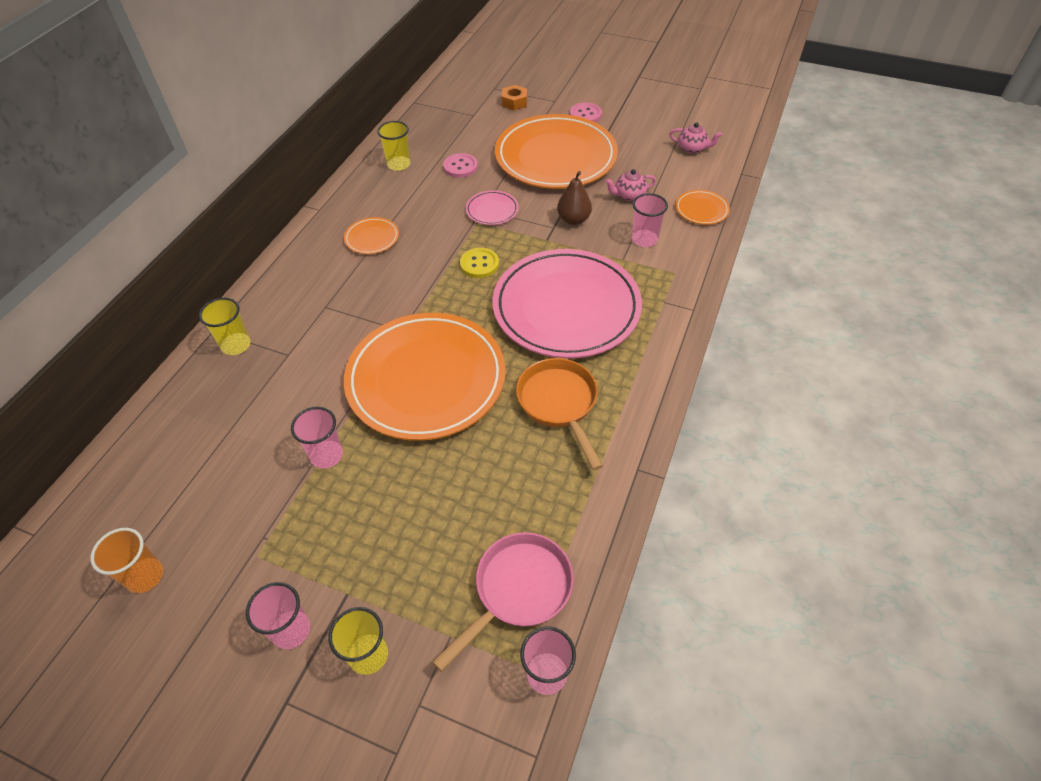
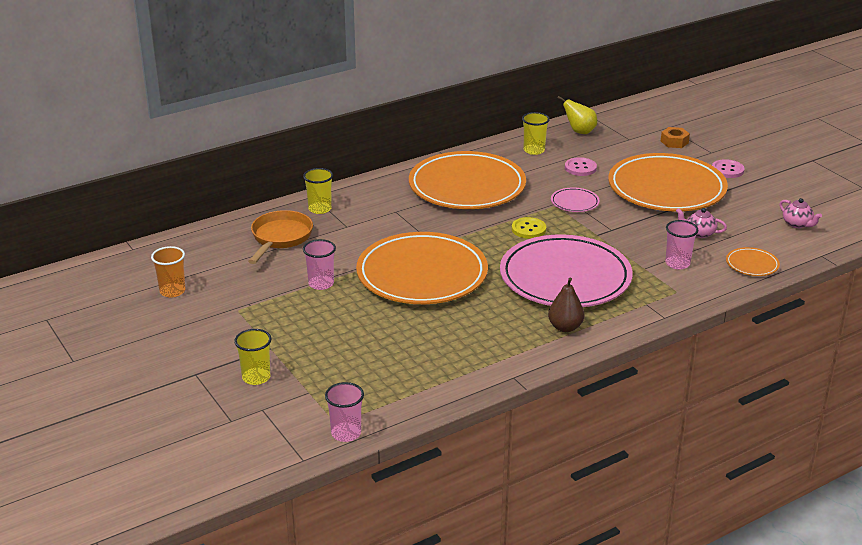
camera: 35 degrees right, 20 degrees down
pink cup [246,582,310,649] -> none
orange plate [344,217,399,254] -> orange plate [409,151,526,209], size x2.47
pink pan [432,532,574,672] -> none
orange pan [516,358,603,470] -> orange pan moved to [248,210,313,264]
brown pear [557,171,592,225] -> brown pear moved to [548,277,584,332]
none -> yellow pear [557,96,597,134]

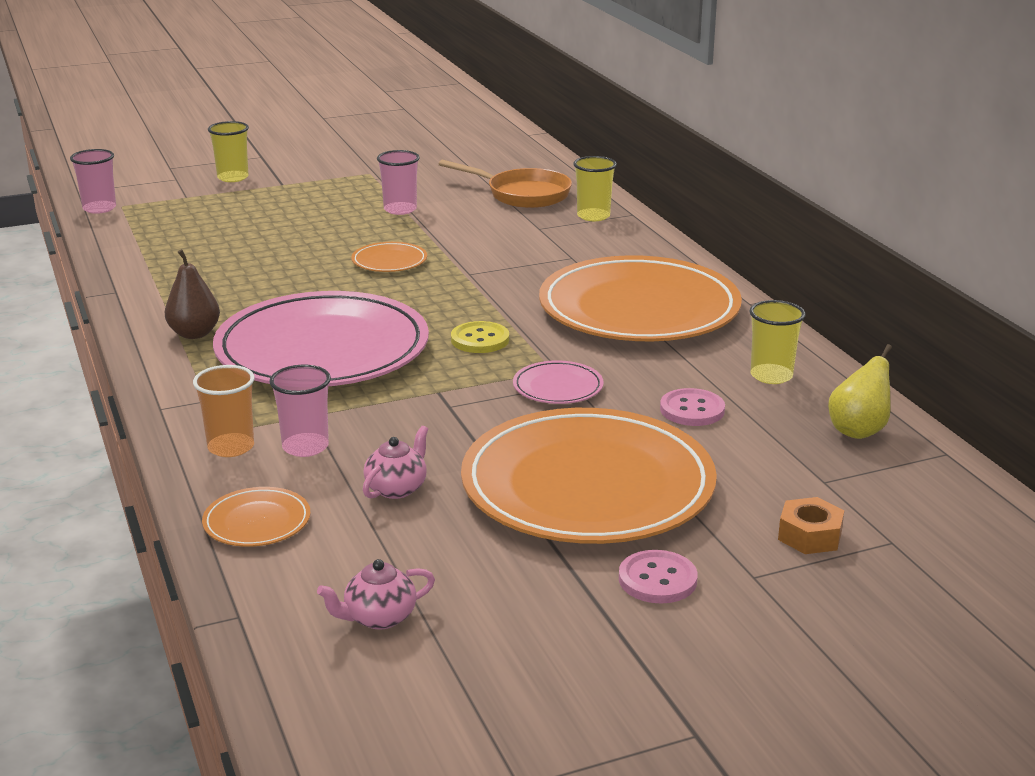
camera: 100 degrees right, 5 degrees down
orange cup [151,246,185,297] -> orange cup moved to [193,365,255,457]
orange plate [356,232,488,304] -> orange plate [351,242,427,272], size x0.40

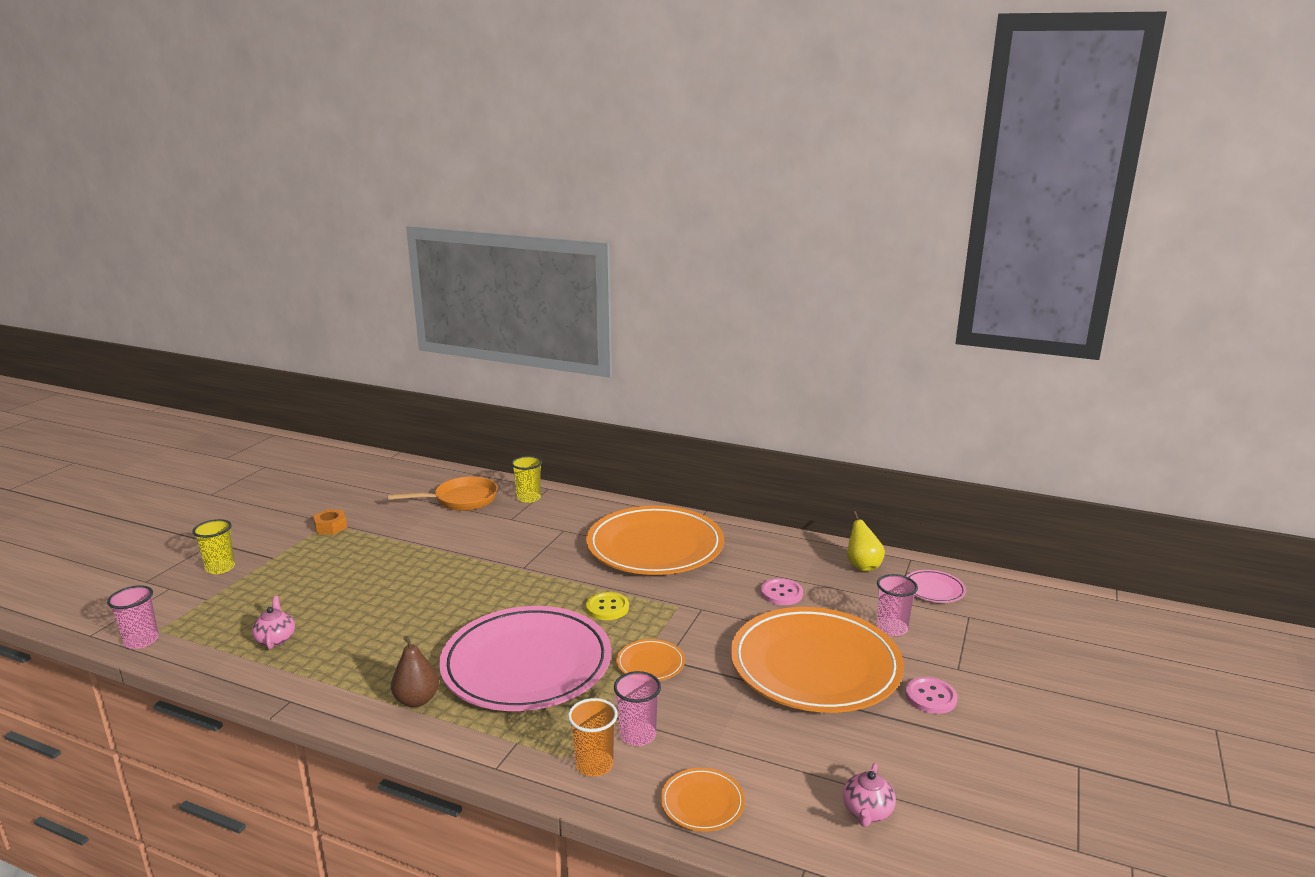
camera: 45 degrees left, 5 degrees down
orange plate [351,242,427,272] -> orange plate moved to [616,639,685,681]
pink teapot [363,426,428,499] -> pink teapot moved to [252,596,295,649]
pink cup [377,150,420,215] -> pink cup moved to [877,574,918,636]
pink plate [513,361,604,404] -> pink plate moved to [906,570,966,603]
yellow cup [749,300,805,384] -> none
orange nut [778,497,844,554] -> orange nut moved to [313,509,347,535]

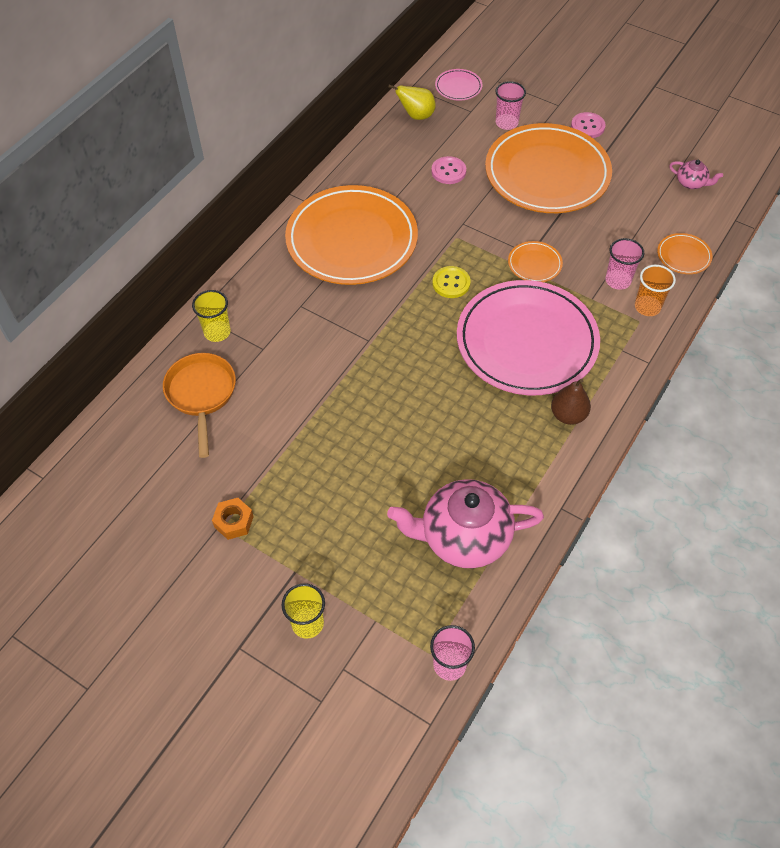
camera: 80 degrees left, 35 degrees up
pink teapot [252,596,295,649] -> pink teapot [387,479,544,568], size x2.26

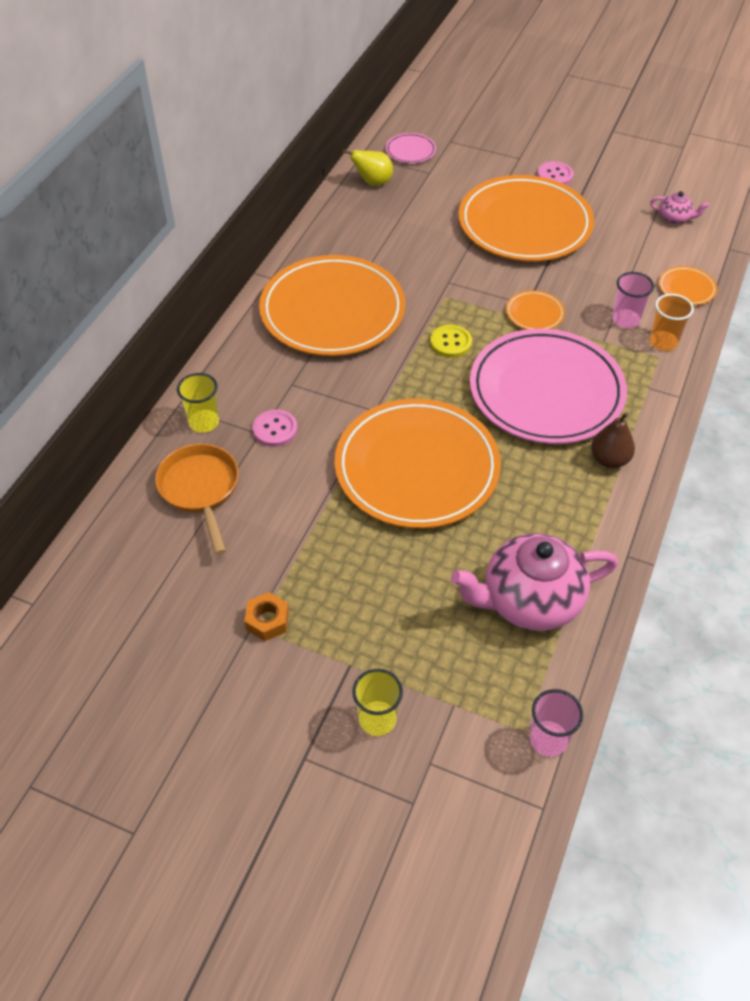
camera: 10 degrees left, 5 degrees down
pink button [431,156,466,184] -> pink button moved to [253,409,298,447]
pink cup [496,81,526,130] -> none
none -> orange plate [335,398,501,529]

